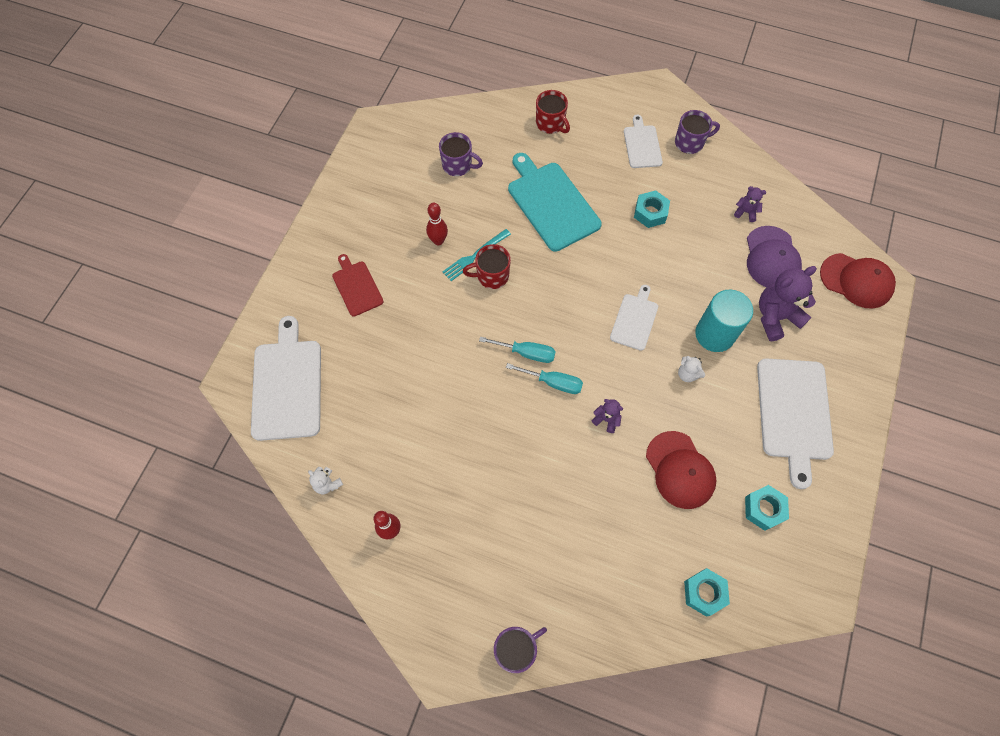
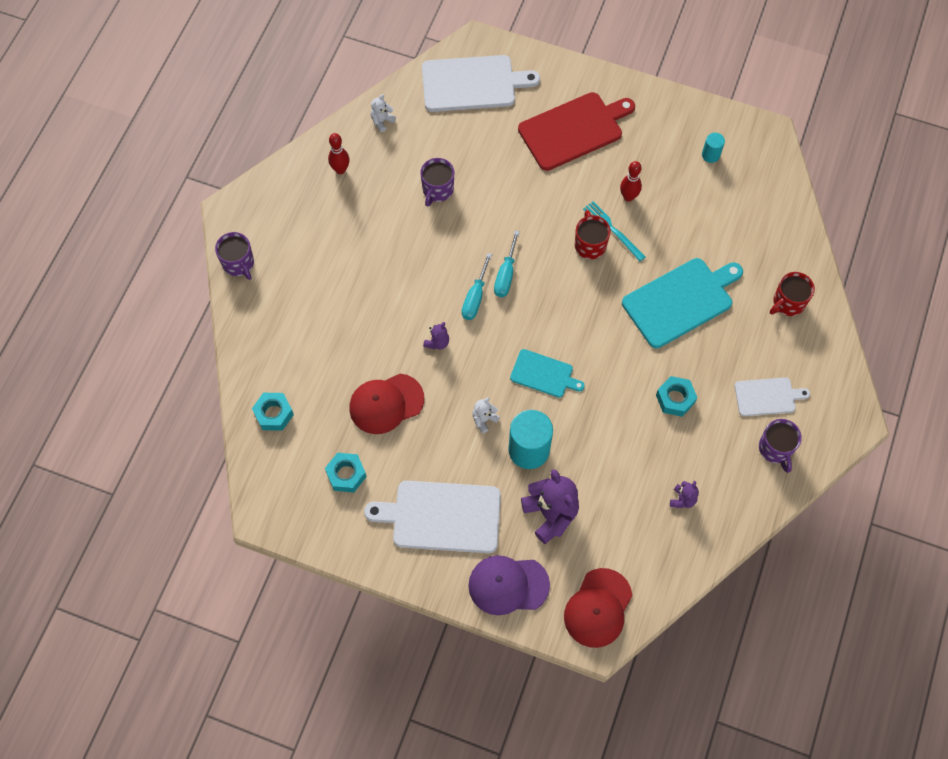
camera: 90 degrees right, 0 degrees up
red cutting board [332,254,384,316] -> red cutting board [518,92,635,171], size x1.77
purple mug [439,132,483,176] -> purple mug moved to [420,158,455,207]
white cutting board [610,285,658,351] -> turquoise cutting board [510,349,585,398]
purple cap [747,226,802,287] -> purple cap moved to [468,555,550,615]
none -> turquoise cylinder [702,133,725,163]

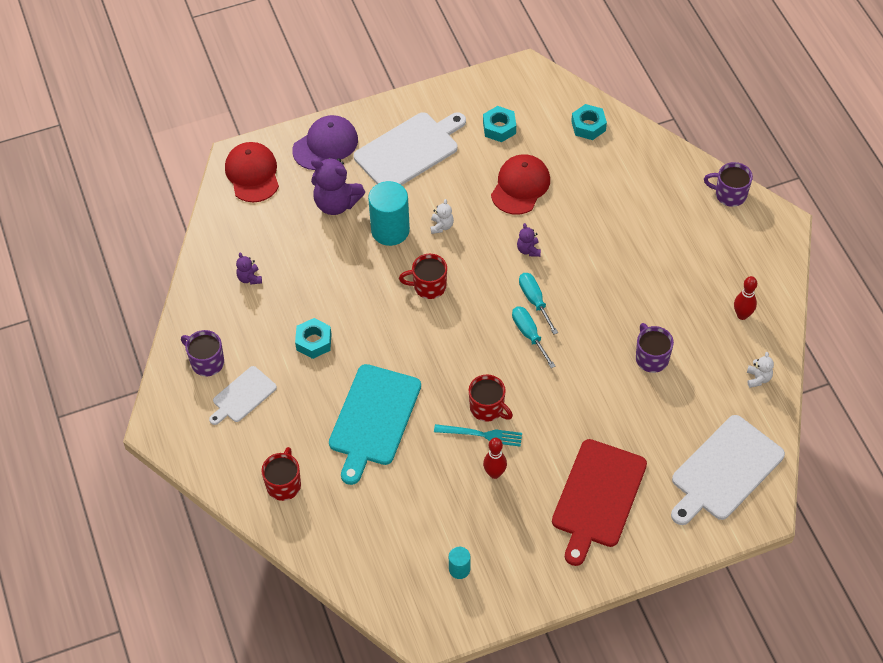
camera: 140 degrees right, 10 degrees down
turquoise cutting board [510,349,585,398] -> red mug [399,254,447,299]

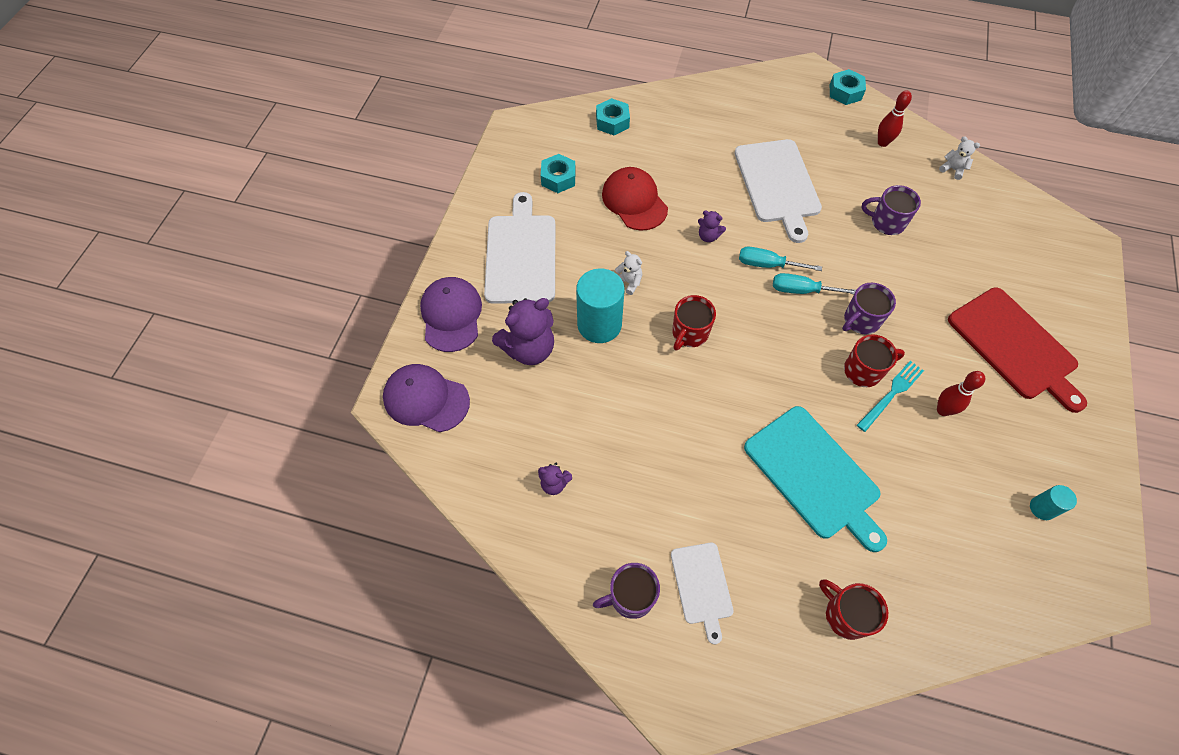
camera: 55 degrees left, 5 degrees up
red cap [225,142,279,202] -> purple cap [383,364,470,432]
turquoise nut [295,318,332,359] -> turquoise nut moved to [830,69,866,105]
white cutting board [671,415,785,525] -> white cutting board moved to [735,139,822,243]
purple mug [704,162,753,207] -> purple mug moved to [842,283,896,335]

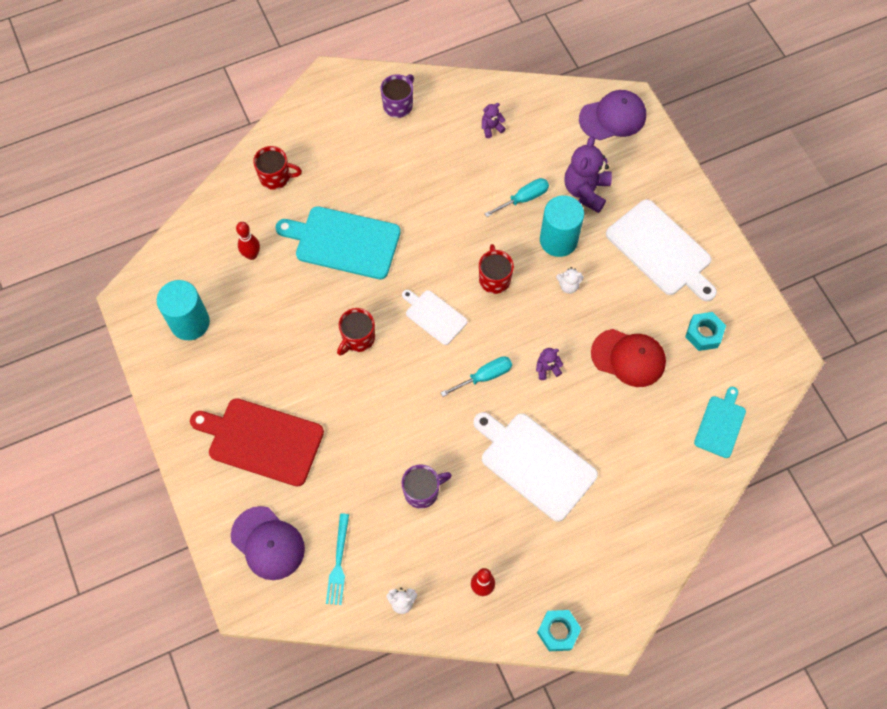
camera: 140 degrees right, 5 degrees up
purple cap [420,277,482,352] -> purple cap moved to [231,506,305,580]
turquoise nut [596,98,630,135] -> turquoise cutting board [694,387,746,458]
white cutting board [671,543,734,644] -> white cutting board moved to [402,290,467,345]
turquoise screwdriver [773,273,856,294] -> turquoise screwdriver moved to [484,178,549,217]
purple mug [842,283,896,335] -> none
turquoise fork [857,361,924,432] -> turquoise fork moved to [326,514,349,605]
red bowling pin [937,371,985,416] -> red bowling pin moved to [236,222,260,260]
turquoise cylinder [1030,485,1077,520] -> turquoise cylinder [157,280,210,340], size x2.03

